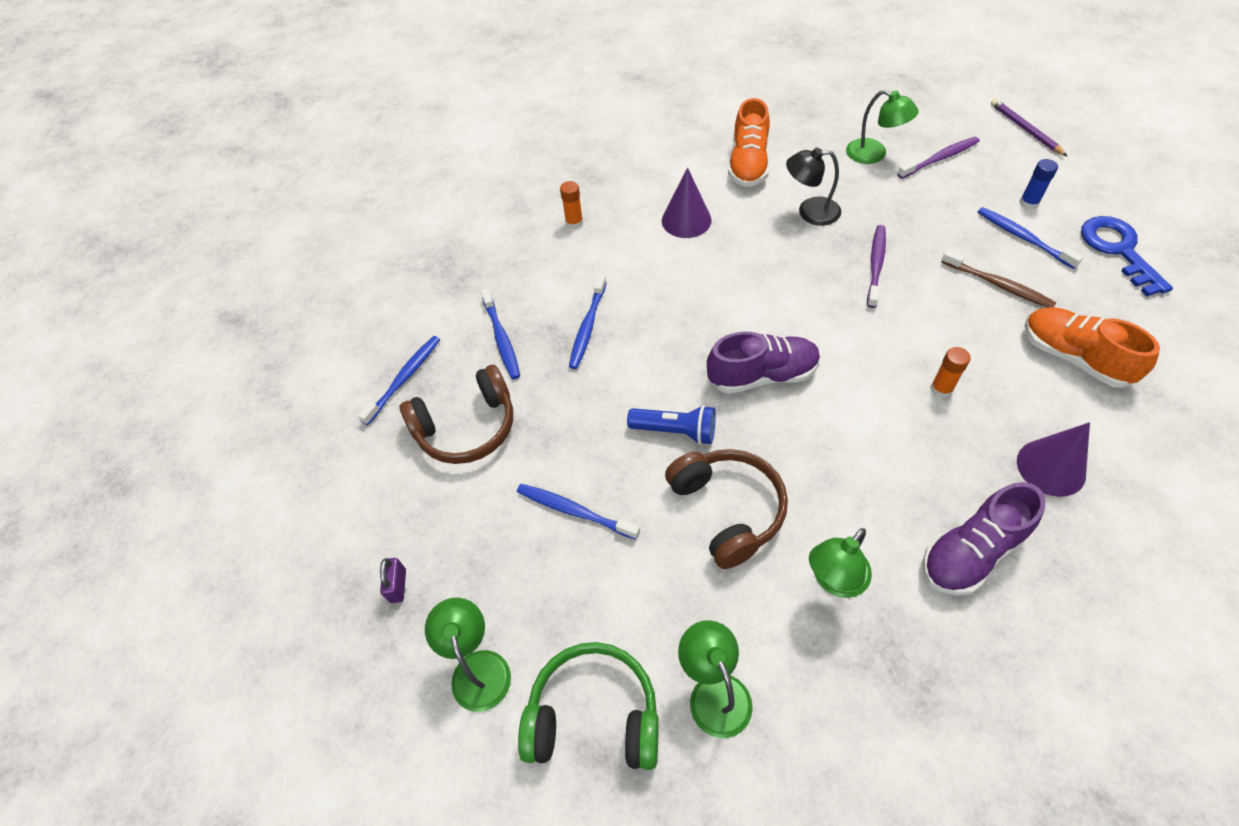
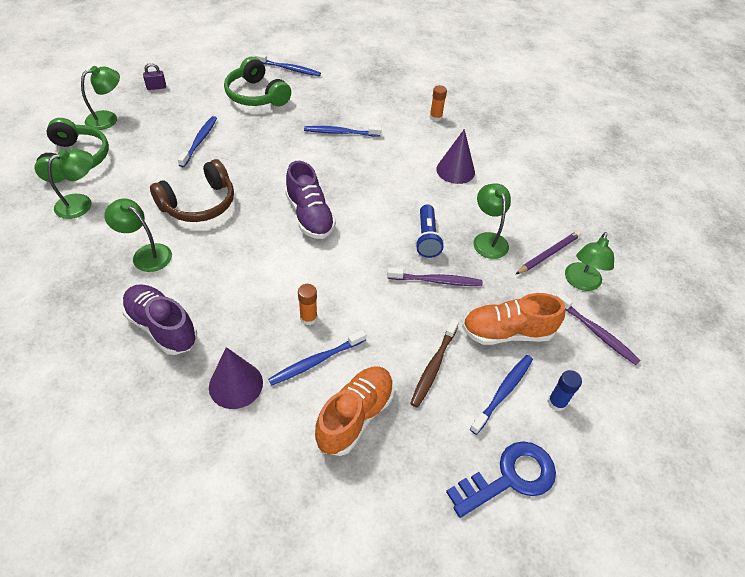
camera: 70 degrees right, 5 degrees down
brown headphones [400,365,513,464] -> green headphones [224,57,291,106]
blue toothbrush [481,289,520,379] -> blue toothbrush moved to [268,330,366,386]
blue flashlight [627,405,716,445] -> blue flashlight moved to [415,204,444,258]
orange shoe [728,98,770,187] -> orange shoe moved to [462,293,565,345]
black lamp [786,148,841,226] -> green lamp [473,183,511,259]
purple pencil [991,99,1068,157] -> purple pencil moved to [515,231,581,275]

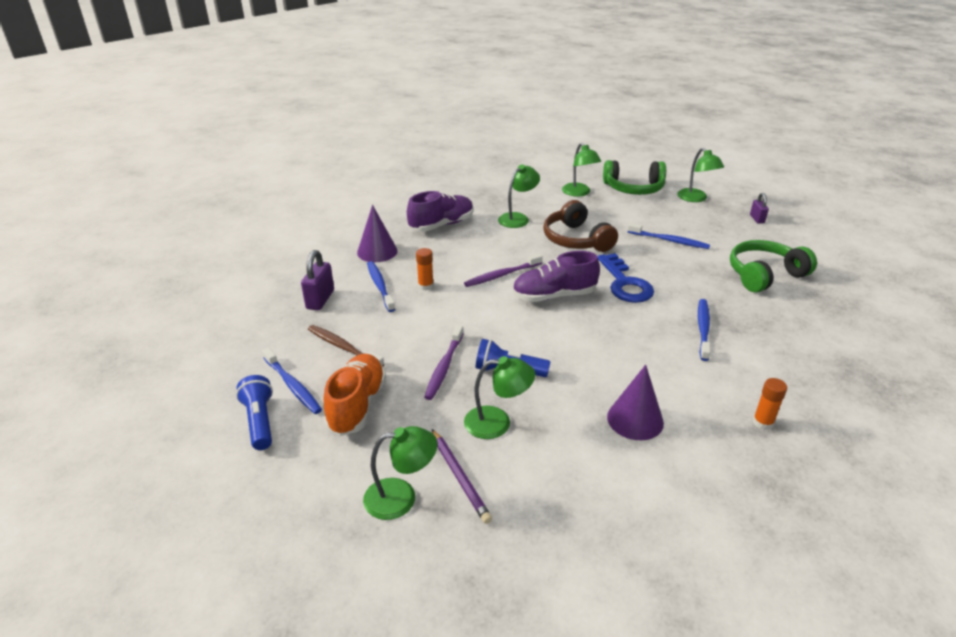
camera: 105 degrees right, 15 degrees down
blue toothbrush [255,53,321,76] -> none
orange shoe [315,366,394,456] -> purple padlock [301,250,334,310]
blue key [446,441,556,518] -> blue key moved to [597,253,654,303]
blue glue stick [548,370,582,411] -> blue flashlight [236,375,273,450]
purple toothbrush [556,292,641,365] -> purple toothbrush moved to [464,254,543,287]
green lamp [565,232,614,291] -> green lamp turned 135 degrees clockwise [363,426,437,520]

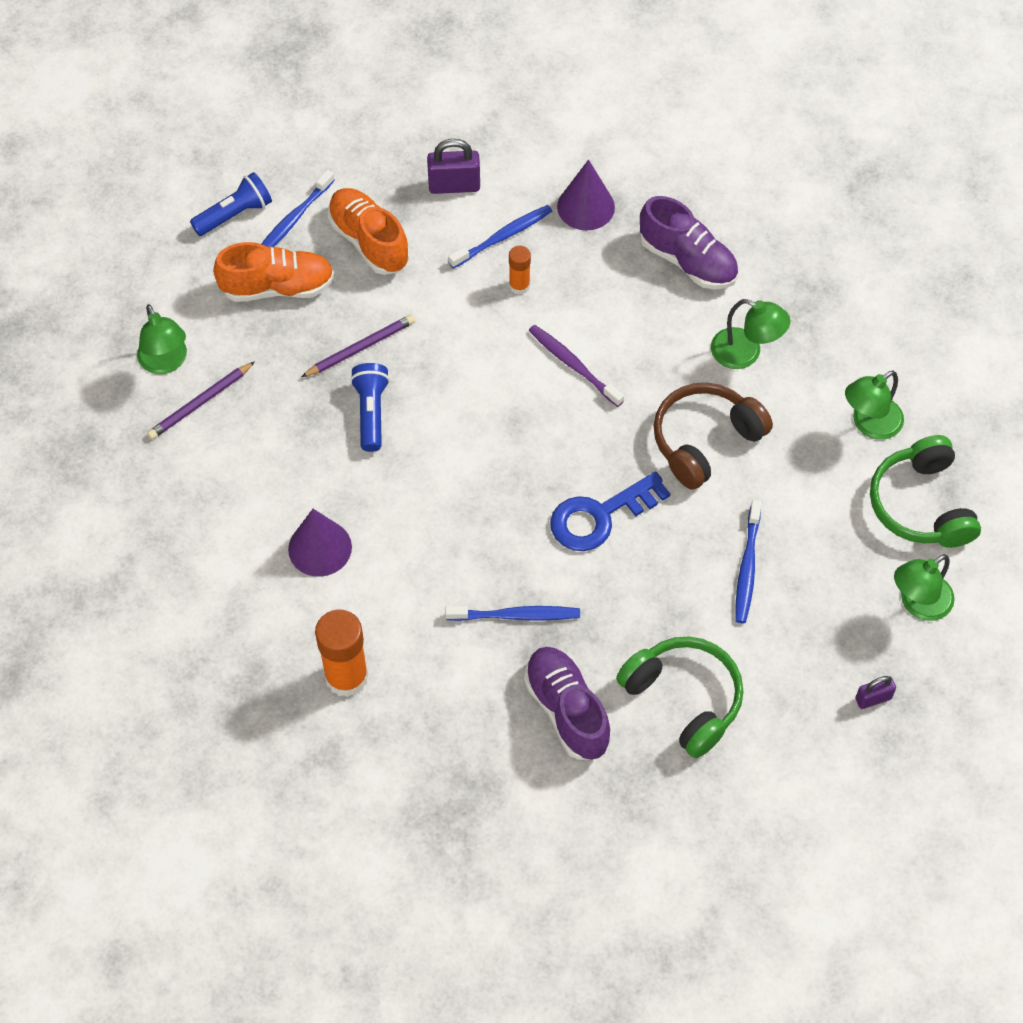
camera: 75 degrees right, 25 degrees up
brown toothbrush [308,325,384,367] -> orange shoe [328,188,410,275]
purple toothbrush [424,325,464,400] -> purple pencil [301,315,415,377]
green lamp [464,356,535,439] -> none
purple shoe [512,251,600,302] -> purple shoe moved to [524,647,611,760]
orange glue stick [753,378,787,430] -> orange glue stick [315,609,369,697], size x1.86

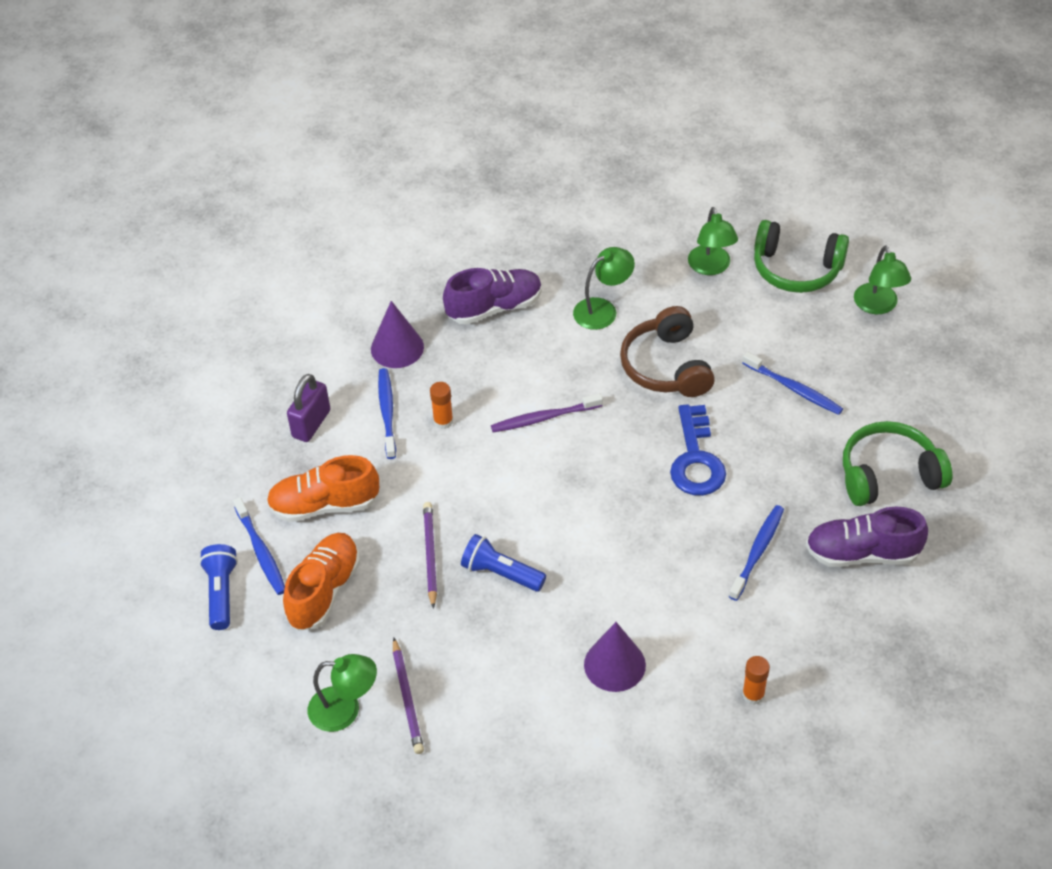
camera: 60 degrees left, 10 degrees down
orange glue stick [315,609,369,697] -> orange glue stick [742,656,770,705], size x0.54
purple padlock [855,676,896,709] -> none

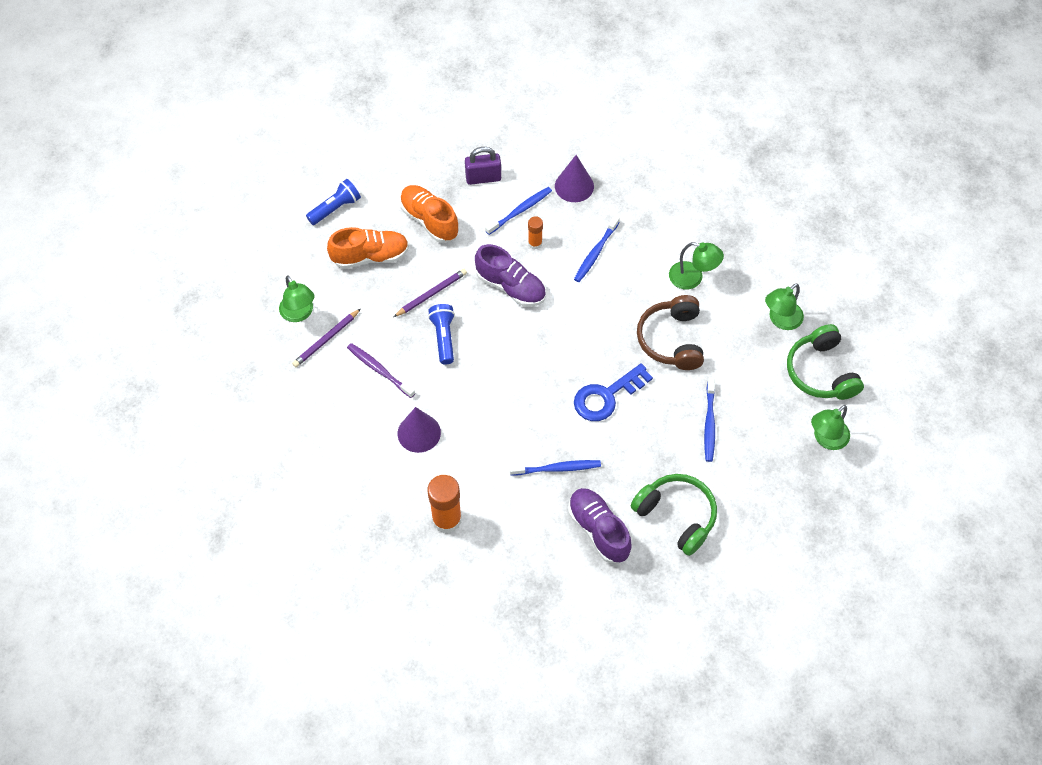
camera: 55 degrees right, 10 degrees up
blue toothbrush [233,497,285,595] -> blue toothbrush moved to [574,215,620,282]
purple shoe [443,268,542,325] -> purple shoe moved to [475,244,546,307]
purple toothbrush [491,393,603,433] -> purple toothbrush moved to [347,343,415,398]
brown headphones [620,306,715,397] -> brown headphones turned 45 degrees counterclockwise [637,295,704,370]
orange glue stick [742,656,770,705] -> orange glue stick [428,475,462,533], size x1.86

